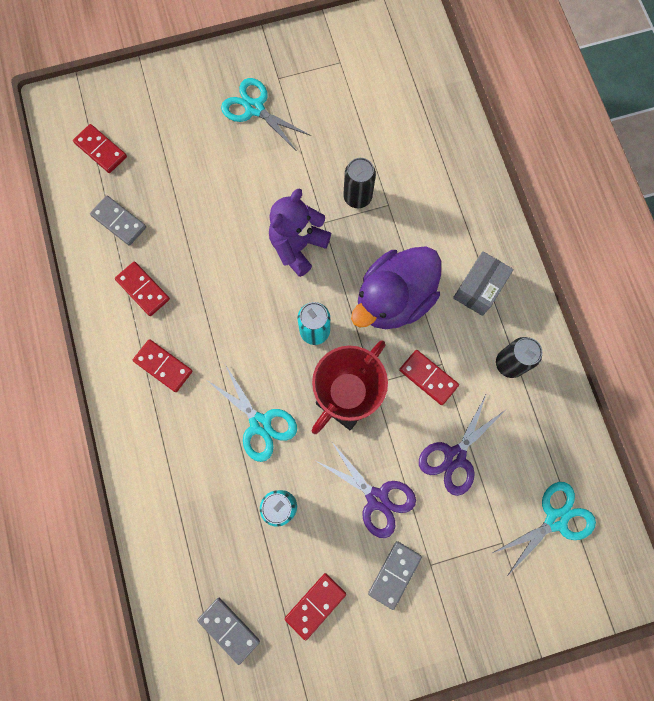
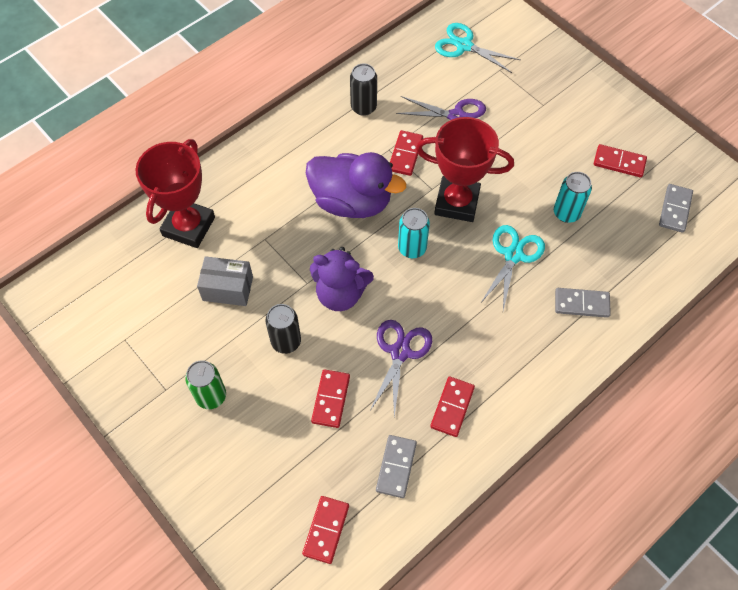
camera: 115 degrees left, 15 degrees down
red domino [133,339,193,392] -> red domino moved to [311,369,350,428]
turquoise scissors [221,78,311,150] -> green can [185,360,226,409]
purple scissors [316,441,416,538] -> purple scissors moved to [369,320,432,417]
black can [343,158,376,208] -> black can moved to [265,304,301,354]
grey domino [368,541,422,610] -> grey domino moved to [555,288,611,318]
grey box [453,251,514,316] -> grey box moved to [197,256,253,306]
none -> red trophy [135,139,215,248]

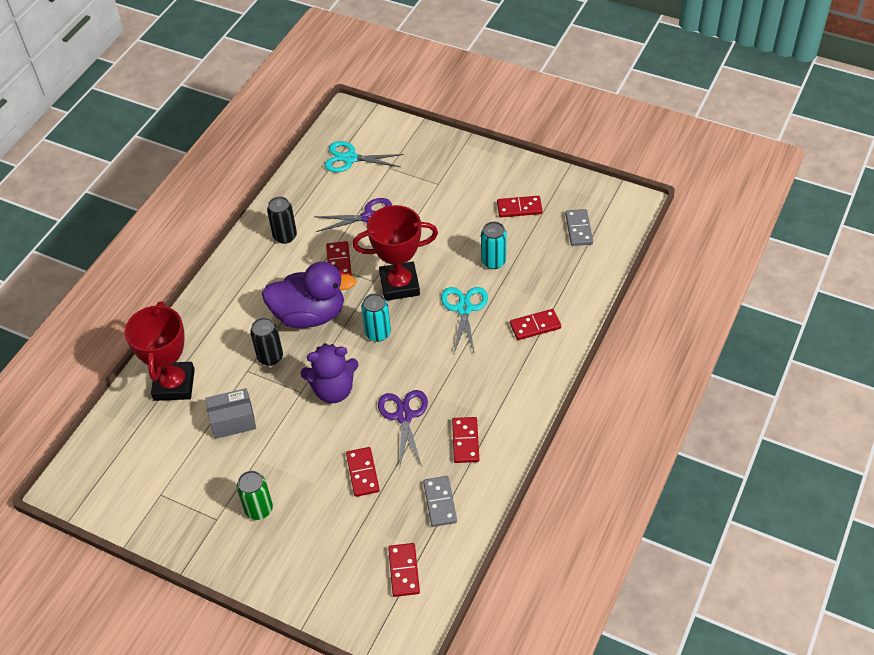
camera: 20 degrees left, 10 degrees down
black can [265,304,301,354] -> black can moved to [250,318,283,366]
grey domino [555,288,611,318] -> red domino [510,309,561,340]

